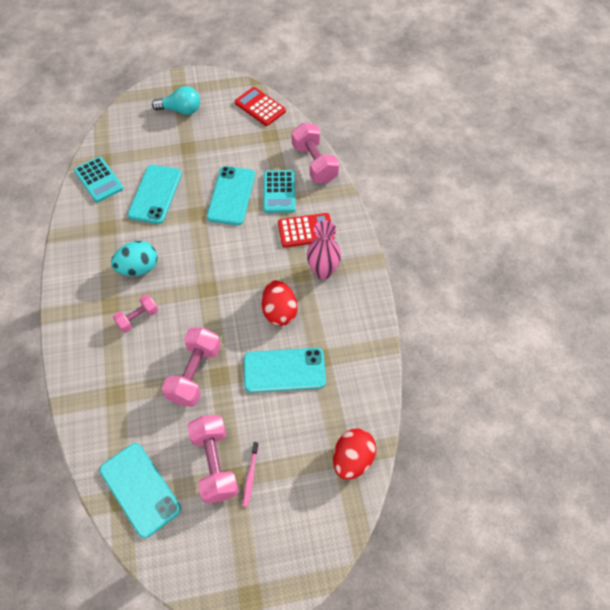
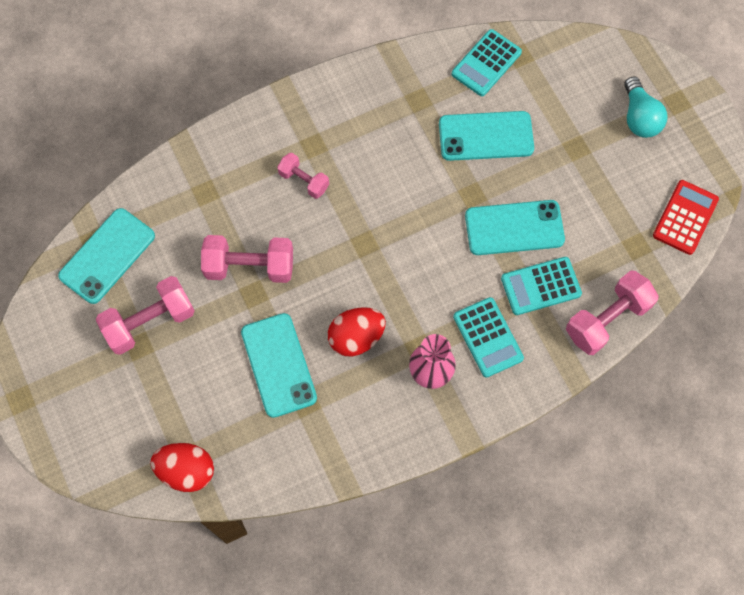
camera: 75 degrees right, 10 degrees up
turquoise egg [111,241,158,276] -> none
pink toothbrush [243,442,259,507] -> none
red calculator [278,213,335,248] -> turquoise calculator [453,297,524,378]

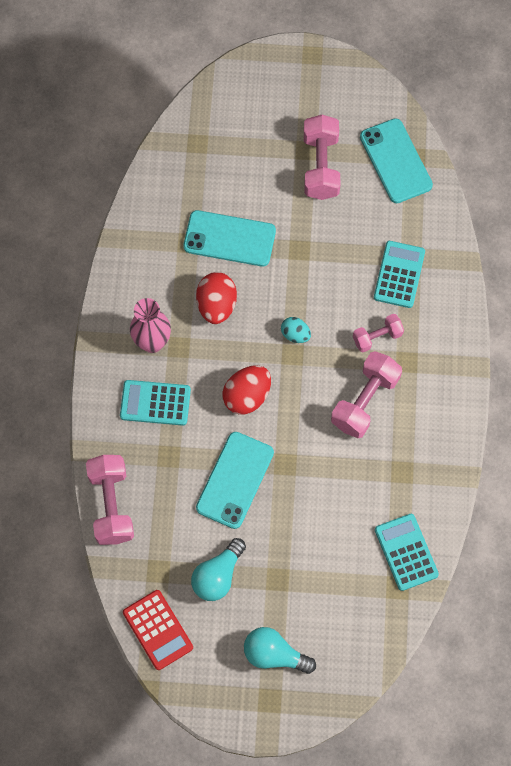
camera: 120 degrees right, 0 degrees up
red egg [150,443,214,492] -> red egg moved to [222,365,271,415]
pink dumbbell [201,235,293,283] -> pink dumbbell moved to [331,351,402,438]
turquoise phone [439,111,534,161] -> none
turquoise calculator [501,257,582,315] -> turquoise calculator moved to [374,241,425,308]
none -> turquoise light bulb [191,538,246,601]
none -> turquoise egg [281,317,311,343]

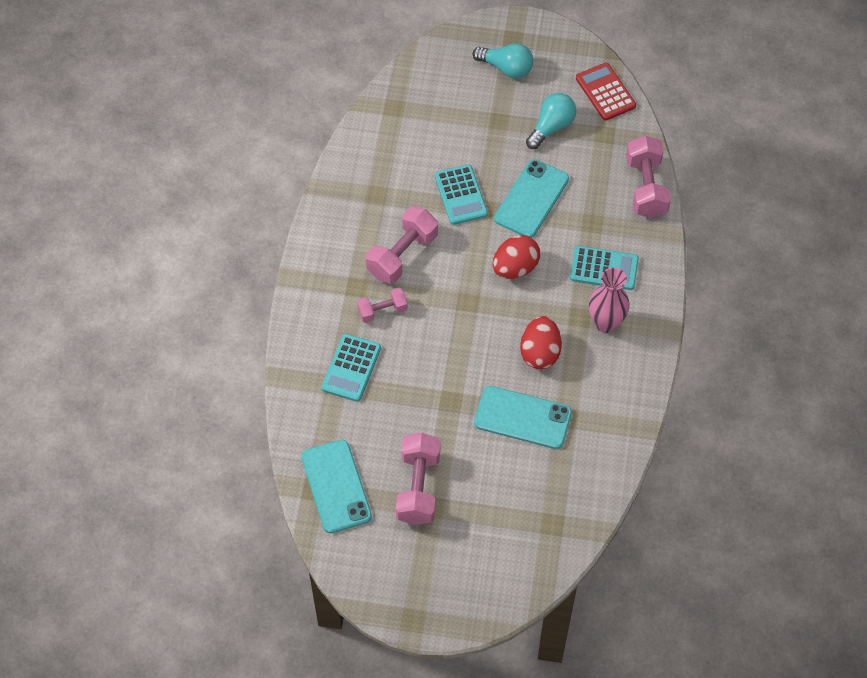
camera: 175 degrees left, 10 degrees down
turquoise egg [281,317,311,343] -> none
turquoise calculator [375,514,439,591] -> turquoise calculator moved to [435,164,488,225]

